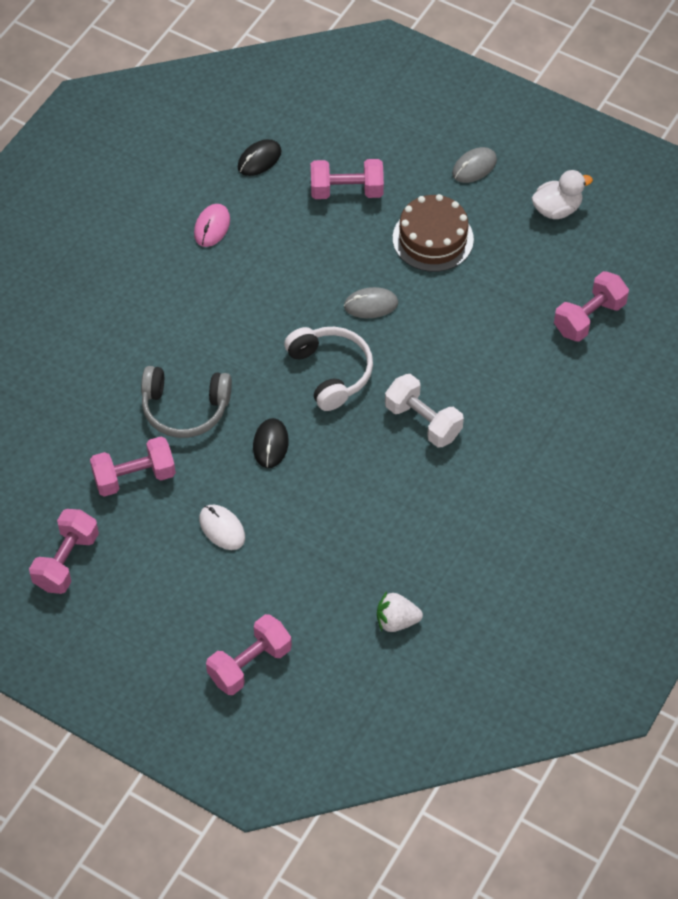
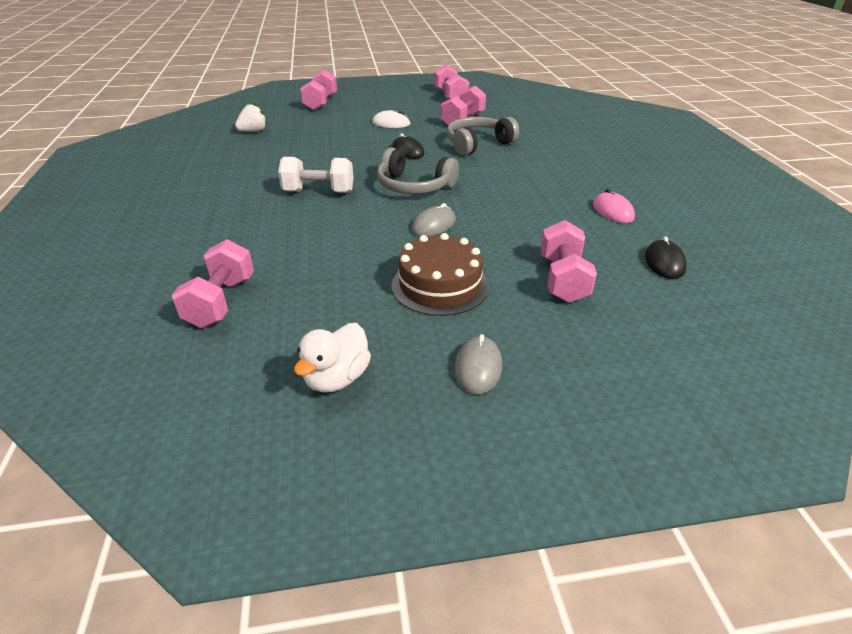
camera: 140 degrees right, 20 degrees down
white headphones [284,327,373,411] -> grey headphones [377,147,459,194]
pink dumbbell [311,159,384,199] -> pink dumbbell turned 45 degrees counterclockwise [541,220,597,303]

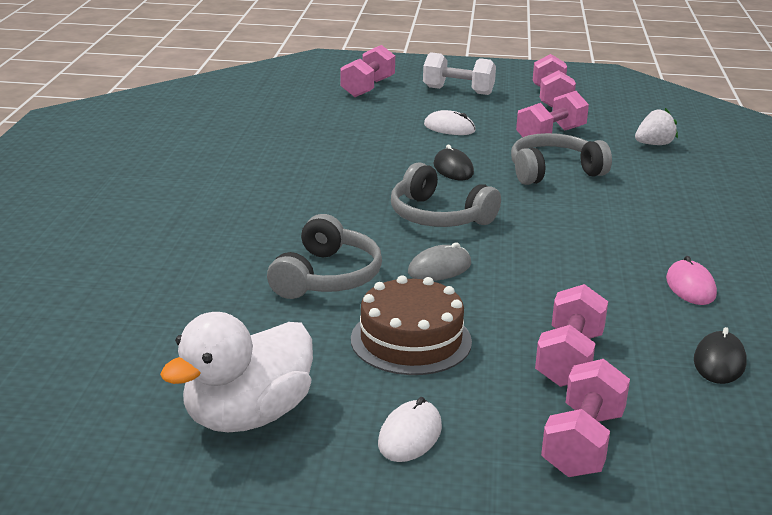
camera: 15 degrees right, 10 degrees down
pink dumbbell [172,239,254,328] -> pink dumbbell moved to [541,359,630,477]
white strawberry [235,103,267,132] -> white strawberry moved to [635,108,678,145]
white dumbbell [278,157,353,193] -> white dumbbell moved to [423,52,496,95]
white duck [294,323,371,393] -> white duck [160,312,313,432], size x1.58
grey mouse [454,334,502,394] -> white mouse [378,397,442,462]
none -> grey headphones [267,214,382,299]

